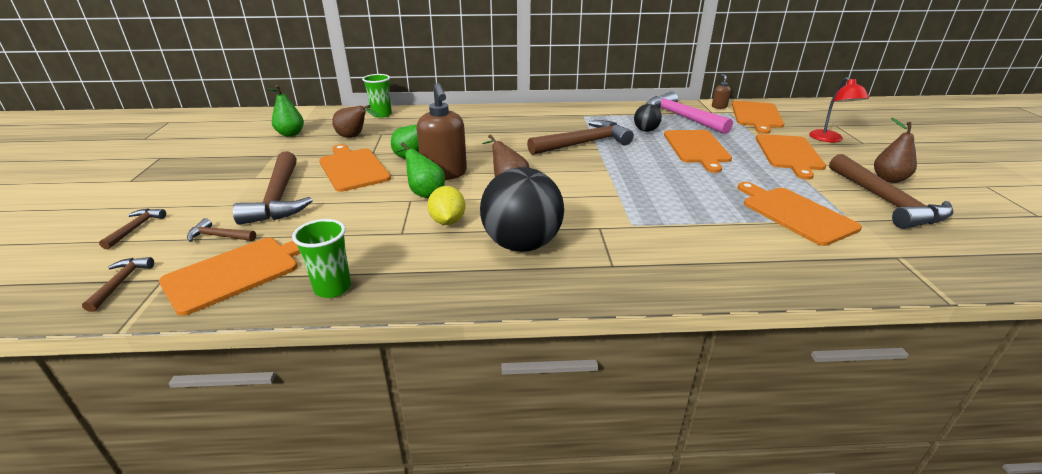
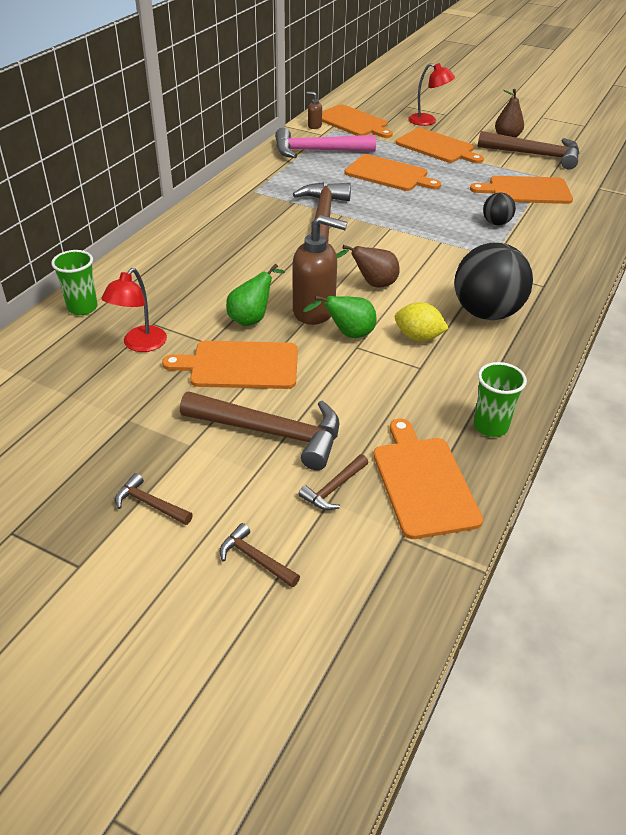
camera: 60 degrees left, 10 degrees up
brown hammer [82,257,154,312] -> brown hammer moved to [115,473,193,525]
green pear [268,85,304,137] -> none
brown pear [332,105,379,138] -> red lamp [101,268,167,352]
black ball [634,104,662,132] -> black ball moved to [483,192,516,225]

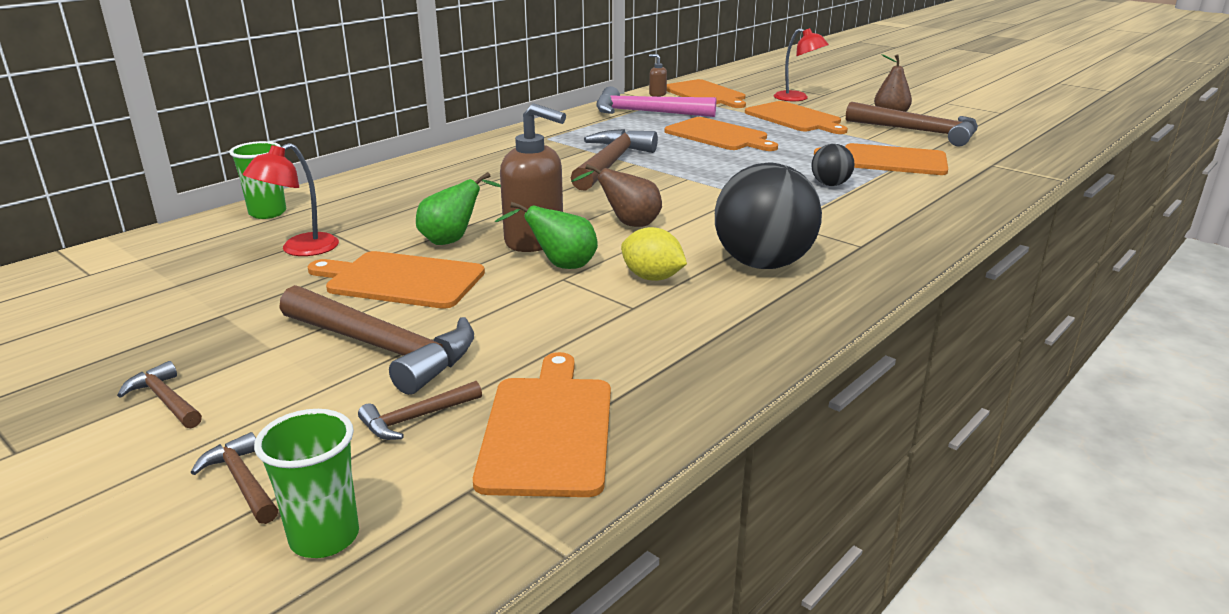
camera: 15 degrees right, 15 degrees down
green cup [474,362,527,437] -> green cup moved to [254,409,359,558]

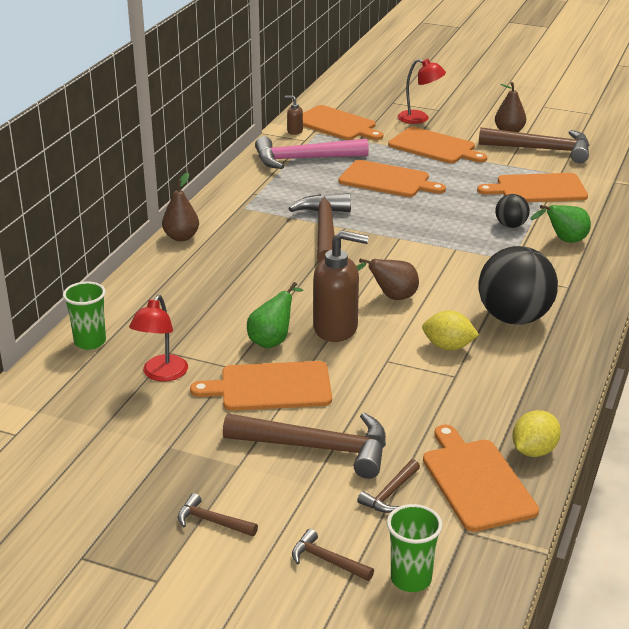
camera: 20 degrees left, 5 degrees up
green pear [495,202,598,269] -> green pear moved to [531,205,591,243]
none -> brown pear [162,173,199,241]
none -> yellow lemon [512,410,561,457]

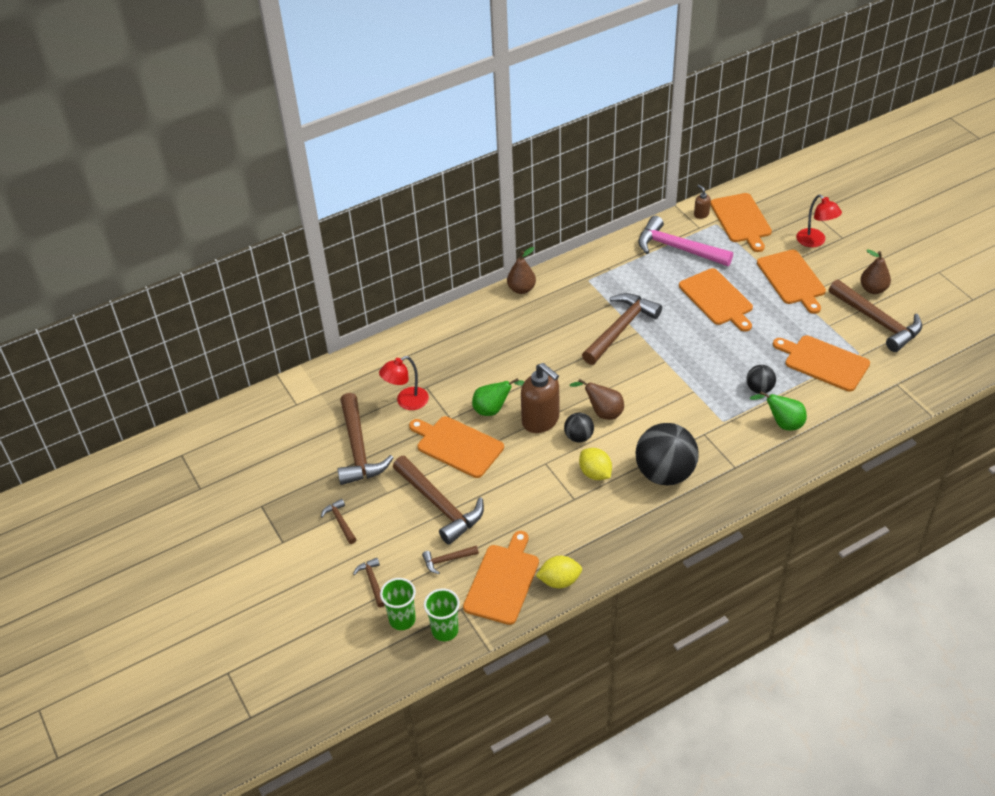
camera: 40 degrees right, 15 degrees up
green cup [63,281,106,350] -> green cup moved to [424,588,460,641]
none -> brown hammer [337,393,394,485]
none -> black ball [564,413,594,443]

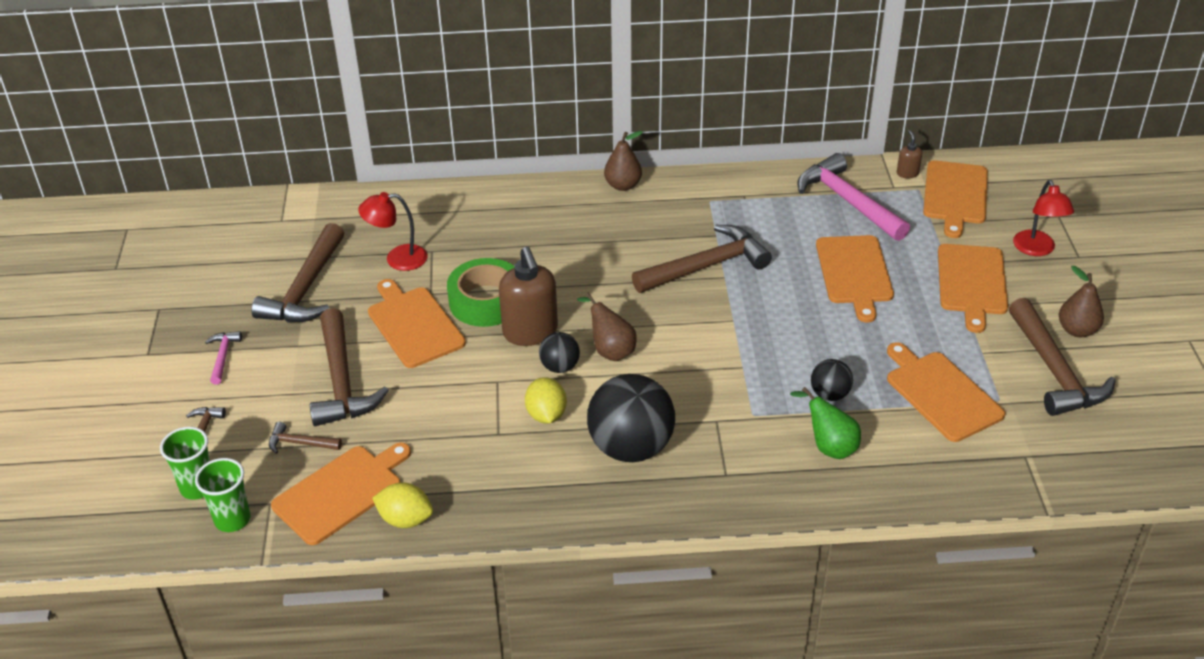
camera: 25 degrees right, 5 degrees down
brown hammer [321,499,357,544] -> pink hammer [205,331,242,385]
green pear [472,378,525,416] -> green tape [447,258,514,327]

